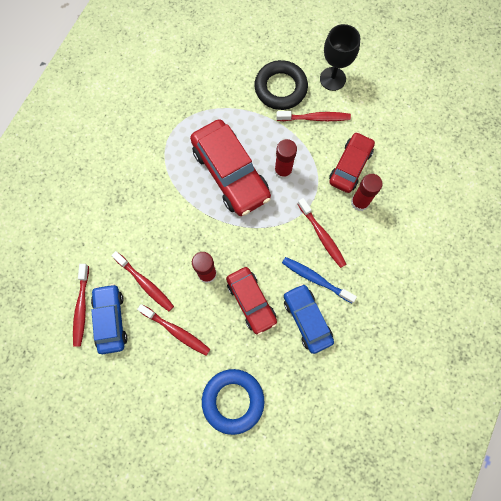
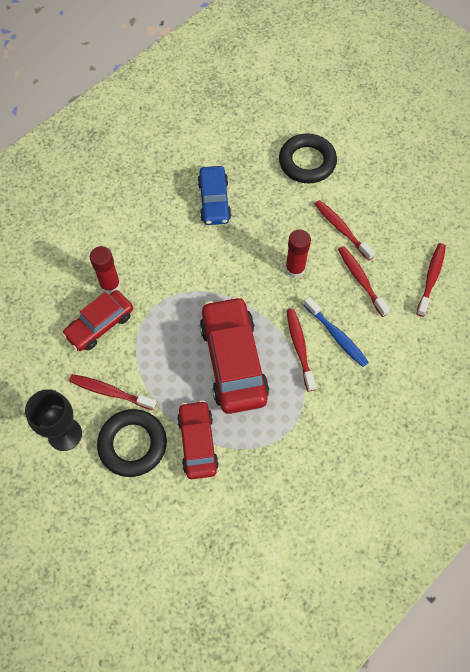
camera: 160 degrees left, 10 degrees down
blue car [91,284,127,354] -> none
blue ring [202,369,264,435] -> black ring [279,133,337,184]
red car [226,267,277,335] -> red car moved to [177,400,219,479]
red glue stick [274,139,297,179] -> none
blue toothbrush [282,257,357,303] -> blue toothbrush moved to [304,297,369,367]
red toothbrush [298,198,346,268] -> red toothbrush moved to [287,309,316,391]

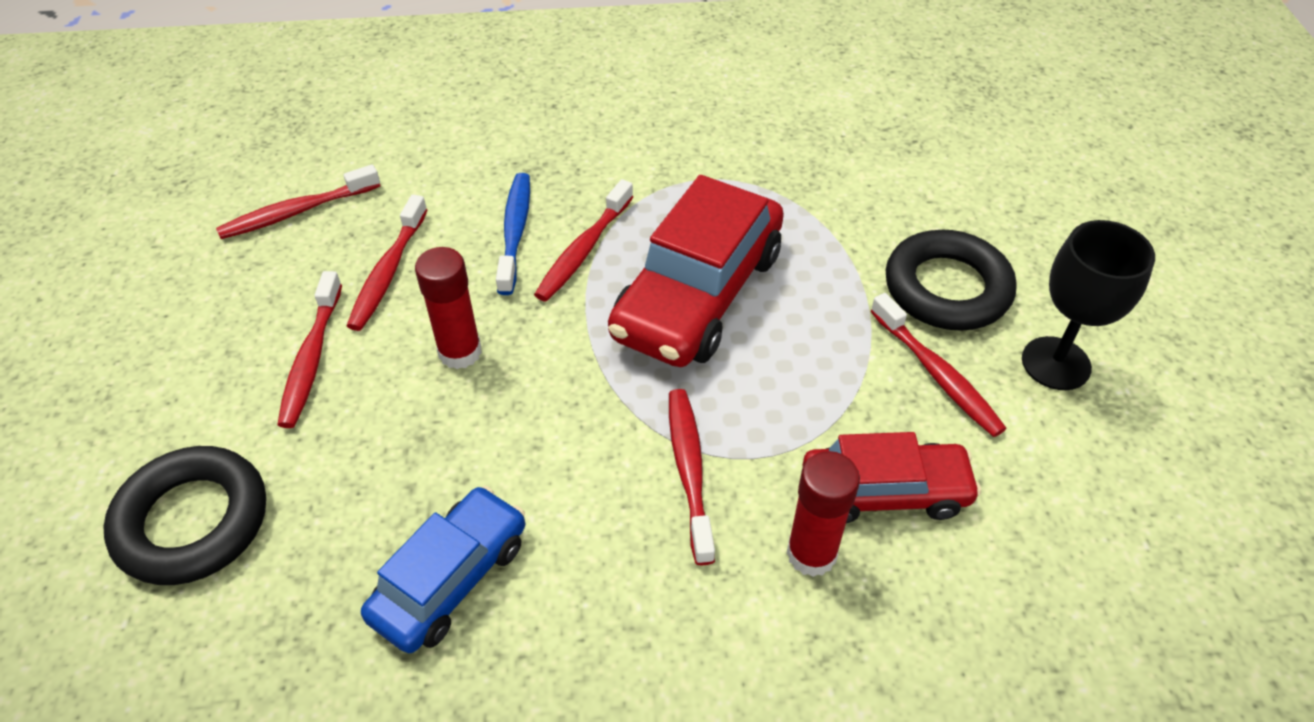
camera: 140 degrees left, 15 degrees down
red car [177,400,219,479] -> none
none -> red toothbrush [669,389,715,566]

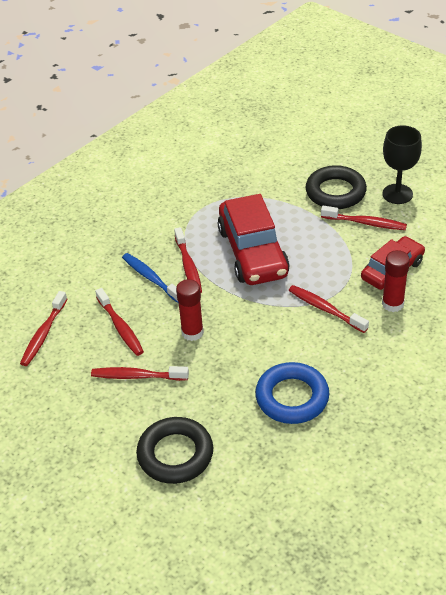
camera: 40 degrees left, 5 degrees down
red toothbrush [277,271,342,428] -> red toothbrush turned 135 degrees clockwise [91,366,189,381]
blue car [361,486,525,653] -> blue ring [255,362,329,424]

